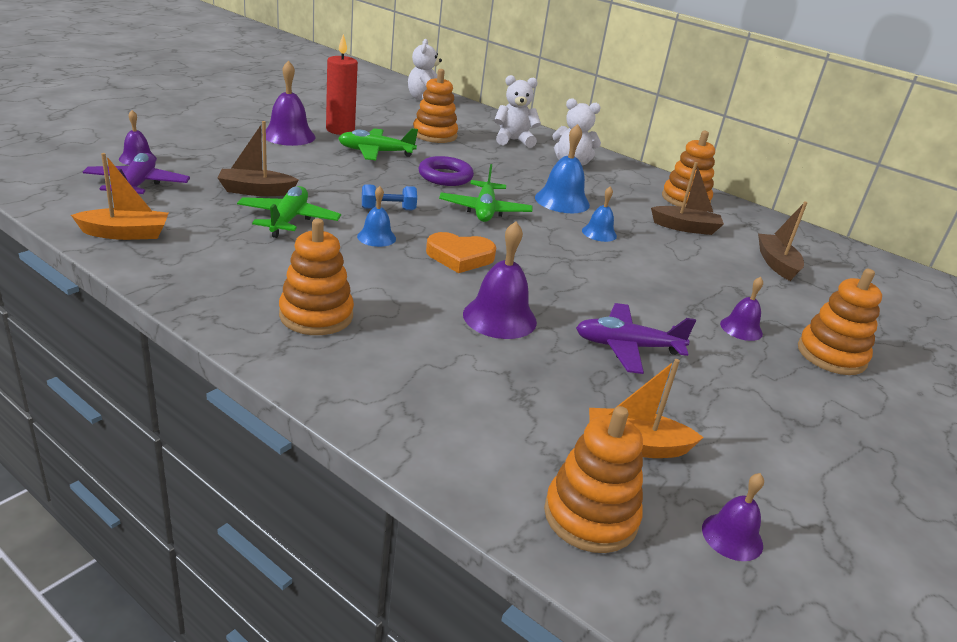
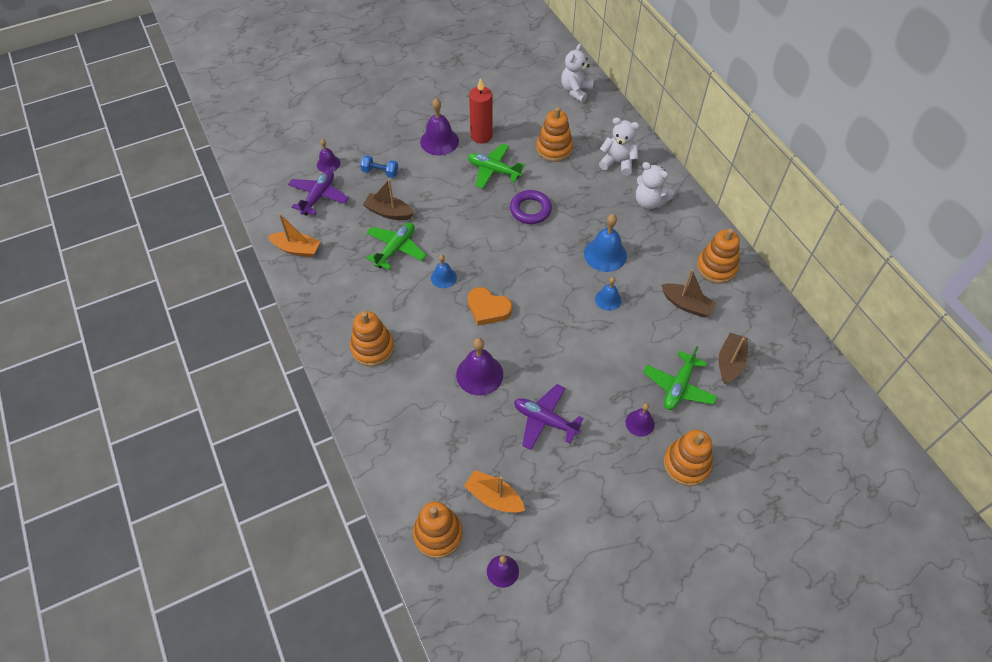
camera: 30 degrees right, 25 degrees up
blue dumbbell [362,184,417,210] -> blue dumbbell moved to [360,155,398,178]
green plane [439,164,532,222] -> green plane moved to [643,346,717,410]

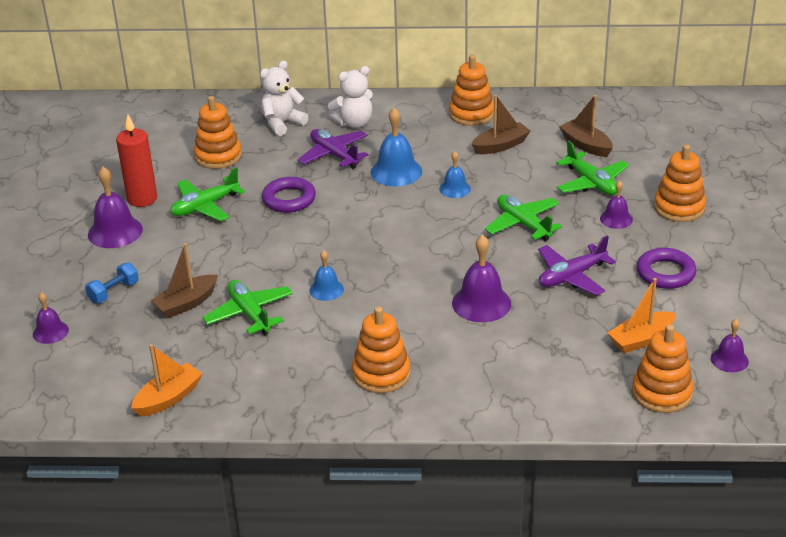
camera: 60 degrees left, 20 degrees down
purple plane [288,170,349,216] -> purple plane moved to [297,129,368,169]
orange heart [468,287,512,326] -> none
white teddy bear [561,44,594,103] -> none
none -> green plane [485,194,562,241]
none -> purple ring [637,248,696,289]

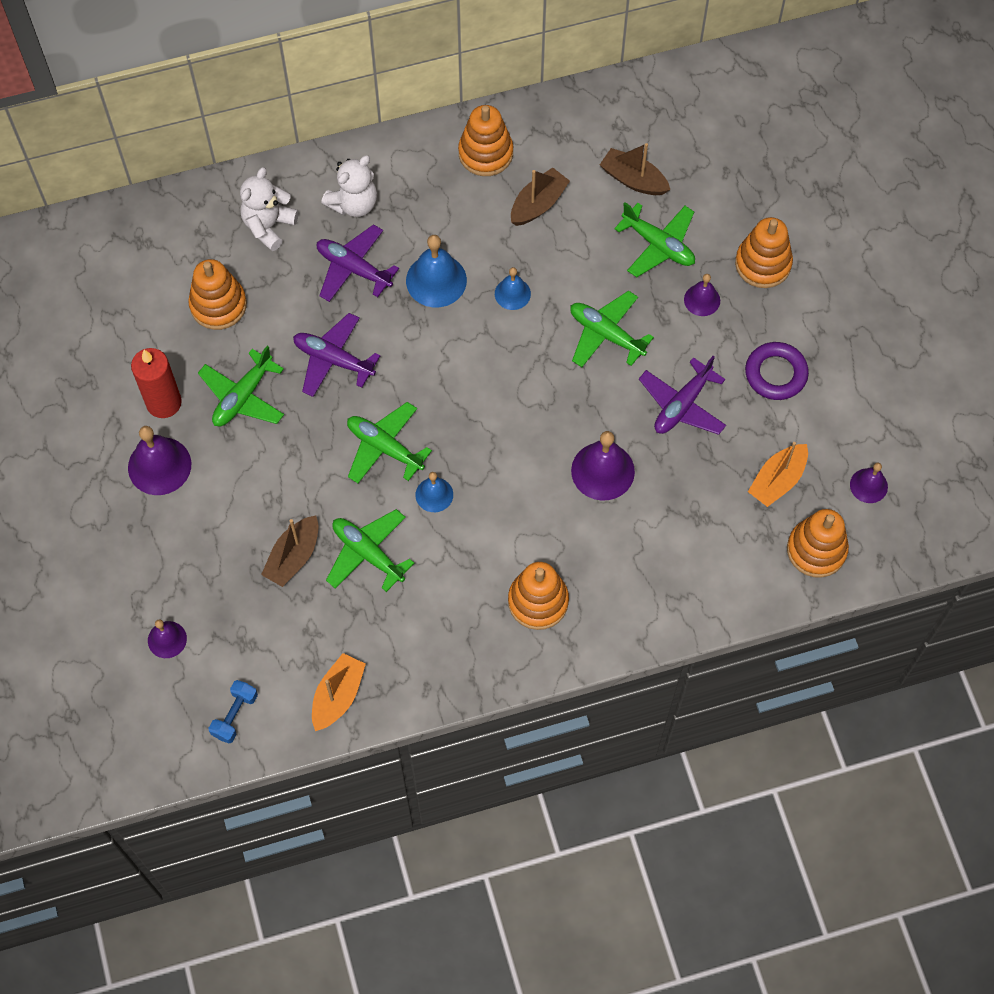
camera: 20 degrees left, 30 degrees up
blue dumbbell [85,263,139,303] -> blue dumbbell moved to [209,680,258,743]
purple ring [262,177,316,213] -> purple plane [293,313,380,397]
none -> green plane [347,402,432,483]

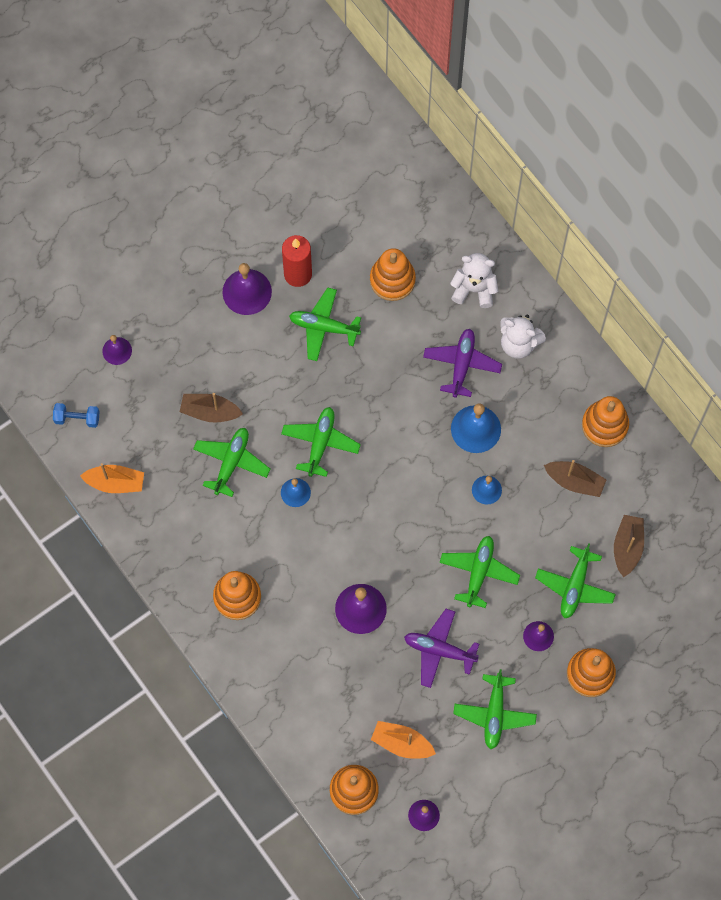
camera: 70 degrees right, 5 degrees up
purple plane [293,313,380,397] -> none
purple ring [745,342,809,400] -> green plane [453,669,537,749]

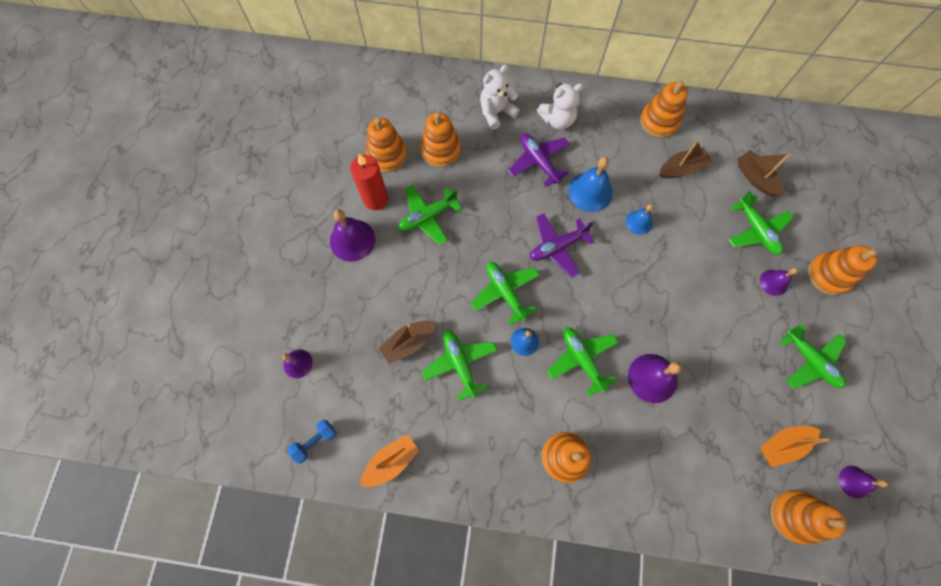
camera: 45 degrees left, 0 degrees up
purple plane [404,609,479,688] -> purple plane moved to [530,213,594,278]
green plane [439,536,520,608] -> green plane moved to [547,327,618,396]
none -> orange stacking toy [366,118,407,172]

